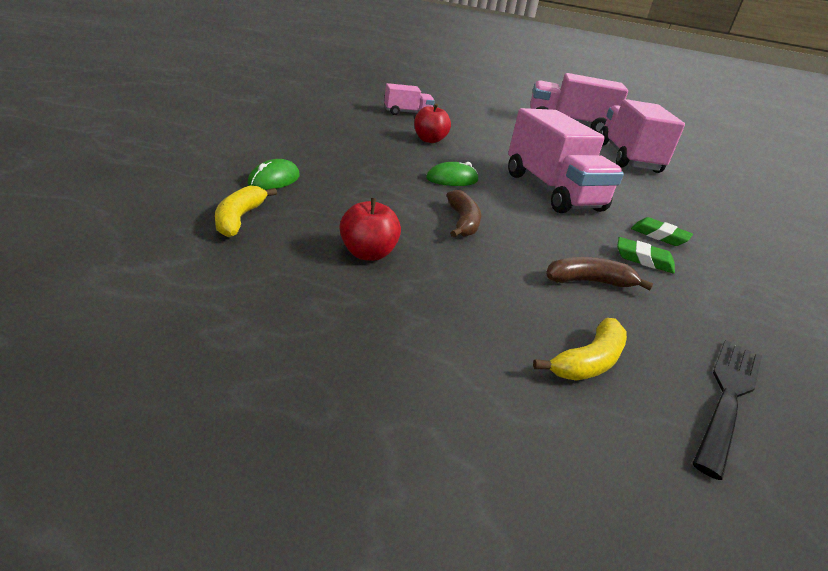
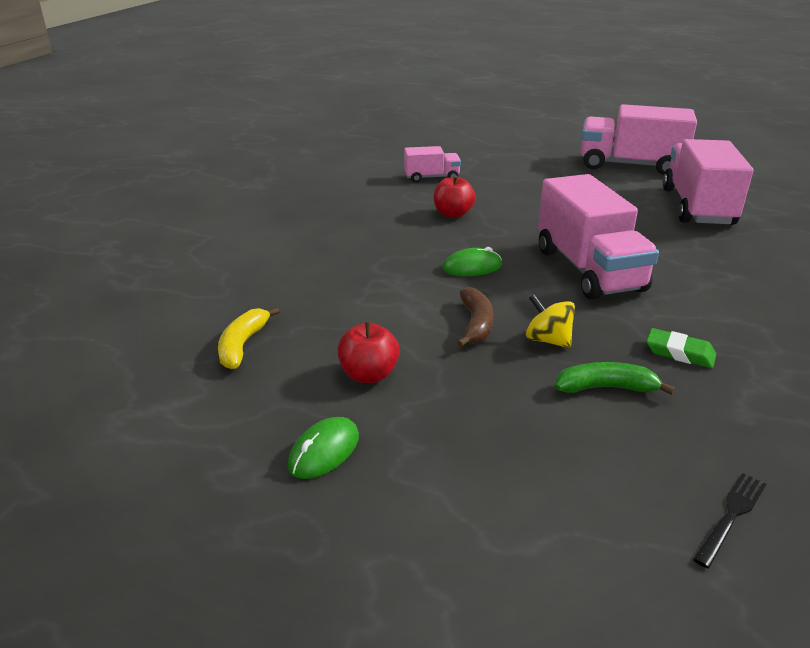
camera: 10 degrees right, 0 degrees up
green mouse [247,159,300,190] -> green mouse moved to [288,417,359,479]
yellow banana [533,318,627,380] -> none
brown banana [546,257,654,290] -> green banana [555,362,675,395]
green eraser [631,217,693,246] -> none
black fork [692,340,762,480] -> black fork [693,473,767,569], size x0.62
none -> yellow spinning top [526,294,575,348]

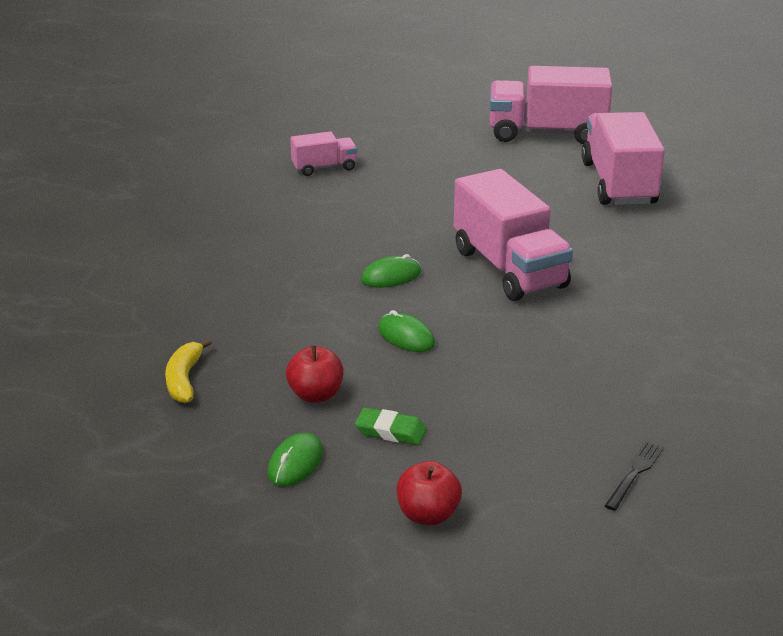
camera: 10 degrees left, 0 degrees up
red apple [434,175,476,218] -> red apple moved to [397,461,462,525]
brown banana [457,287,493,347] -> green mouse [378,310,435,352]
yellow spinning top [526,294,575,348] -> none
green banana [555,362,675,395] -> none
green eraser [646,328,716,368] -> green eraser moved to [355,408,427,445]

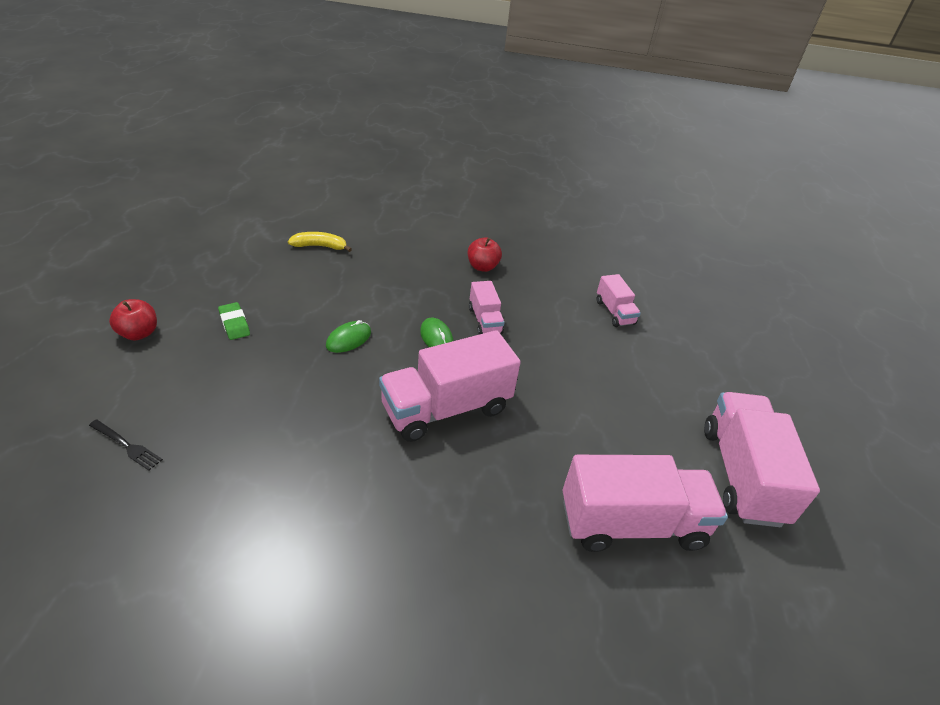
camera: 85 degrees right, 10 degrees up
green mouse [267,433,323,487] -> none
red apple [286,345,344,403] -> red apple moved to [468,238,502,272]
green eraser [355,408,427,445] -> green eraser turned 45 degrees counterclockwise [218,302,250,340]
none -> pink truck [469,281,505,334]

